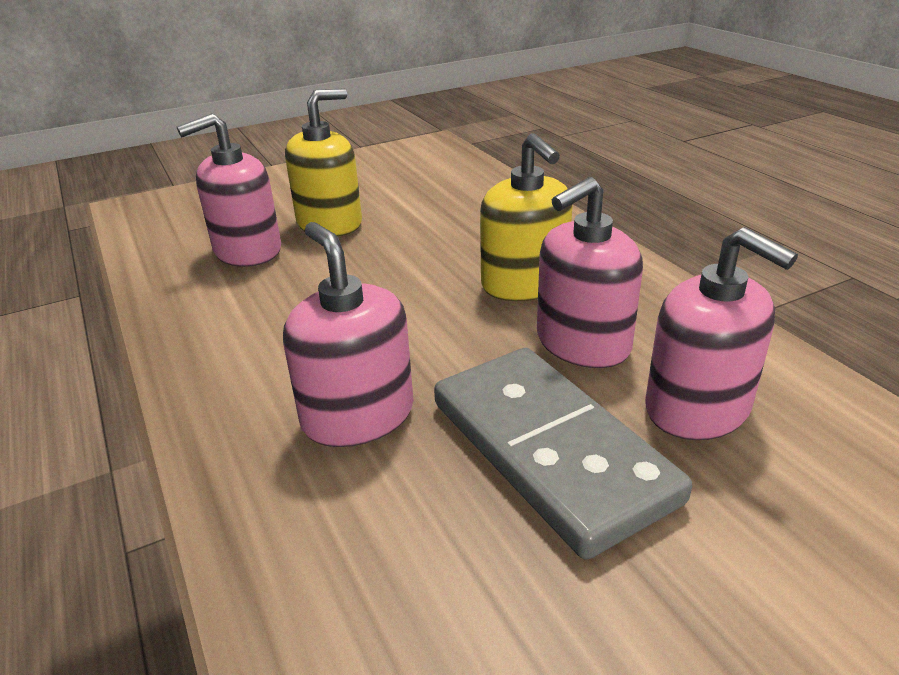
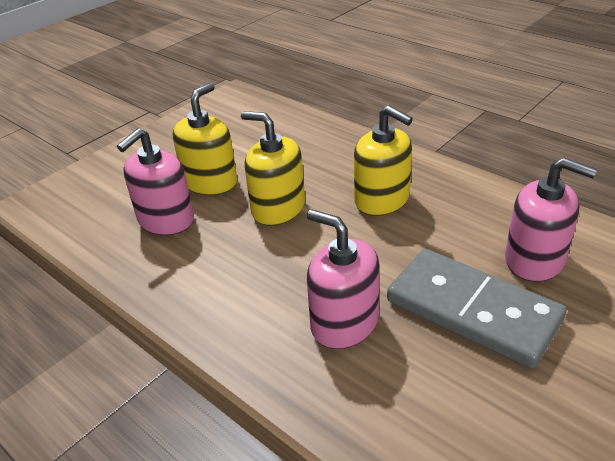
camera: 20 degrees left, 5 degrees up
pink soap dispenser [537,177,643,368] -> none
none -> yellow soap dispenser [241,111,305,226]

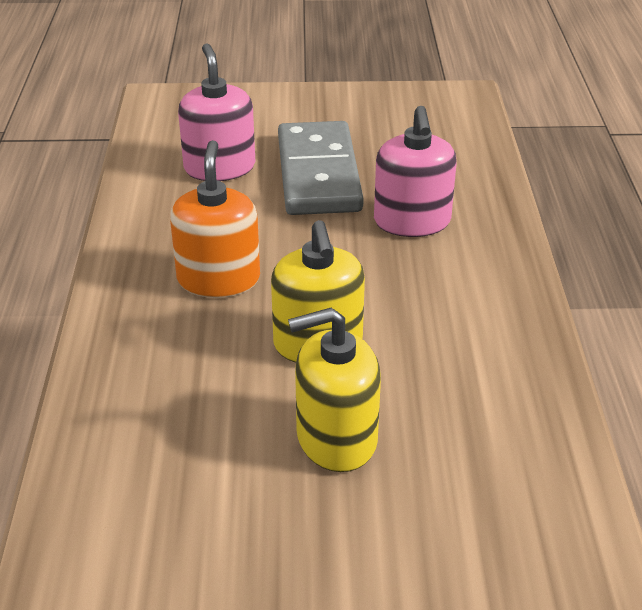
camera: 135 degrees left, 0 degrees up
pink soap dispenser [117,128,194,235] -> none
yellow soap dispenser [354,105,413,216] -> orange soap dispenser [170,140,260,298]

